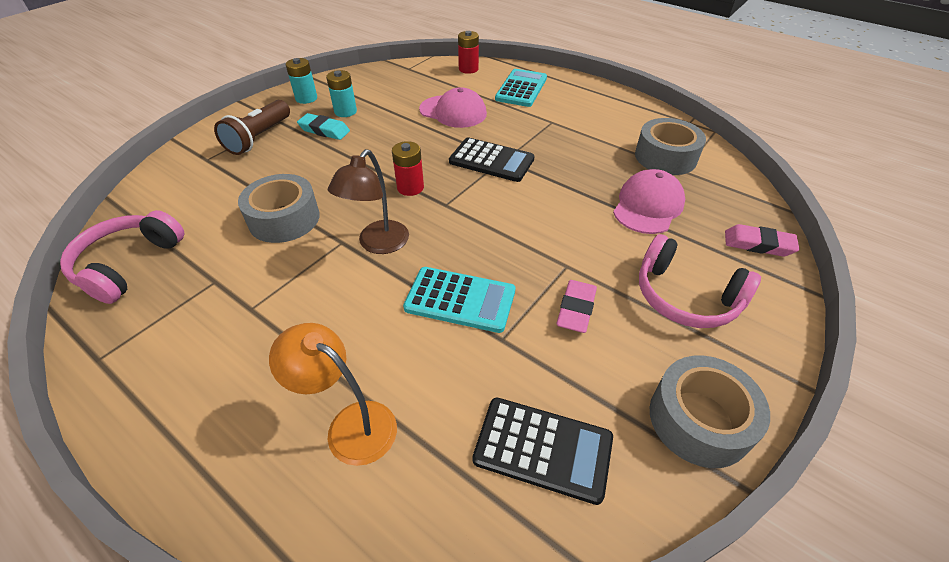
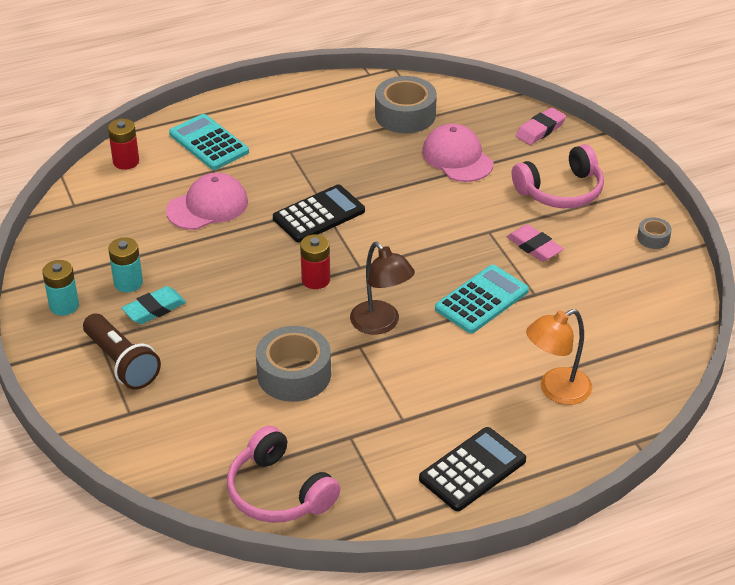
camera: 60 degrees left, 5 degrees down
black calculator [472,397,613,505] -> black calculator moved to [419,427,526,511]
grey tape [650,356,770,468] -> grey tape [637,217,672,249], size x0.48

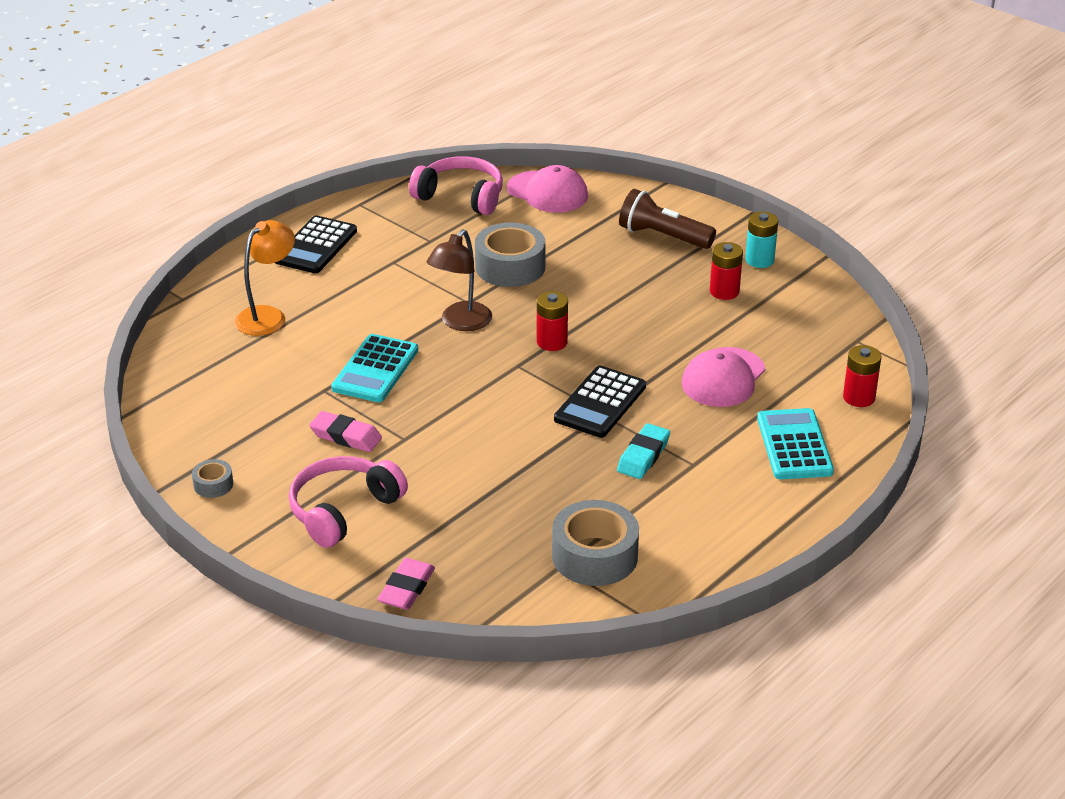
camera: 155 degrees right, 5 degrees down
turquoise battery [108,237,143,292] -> red battery [710,242,743,300]
turquoise eraser [122,286,186,324] -> turquoise eraser moved to [617,423,670,479]
turquoise calculator [169,114,249,170] -> turquoise calculator turned 120 degrees counterclockwise [757,408,834,479]
brown lamp [350,242,415,335] -> brown lamp turned 90 degrees counterclockwise [427,230,492,331]
pink cap [422,124,493,182] -> pink cap moved to [507,165,588,213]

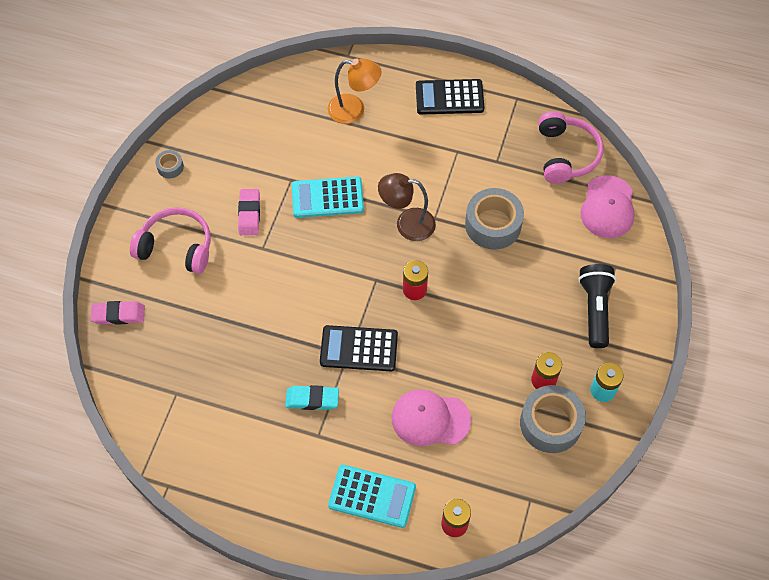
camera: 65 degrees right, 25 degrees up
grey tape [552,500,639,586] -> grey tape moved to [520,385,586,453]
brown flashlight [619,189,716,249] -> black flashlight [578,264,616,348]
turquoise calculator [757,408,834,479] -> turquoise calculator turned 45 degrees clockwise [328,465,416,528]

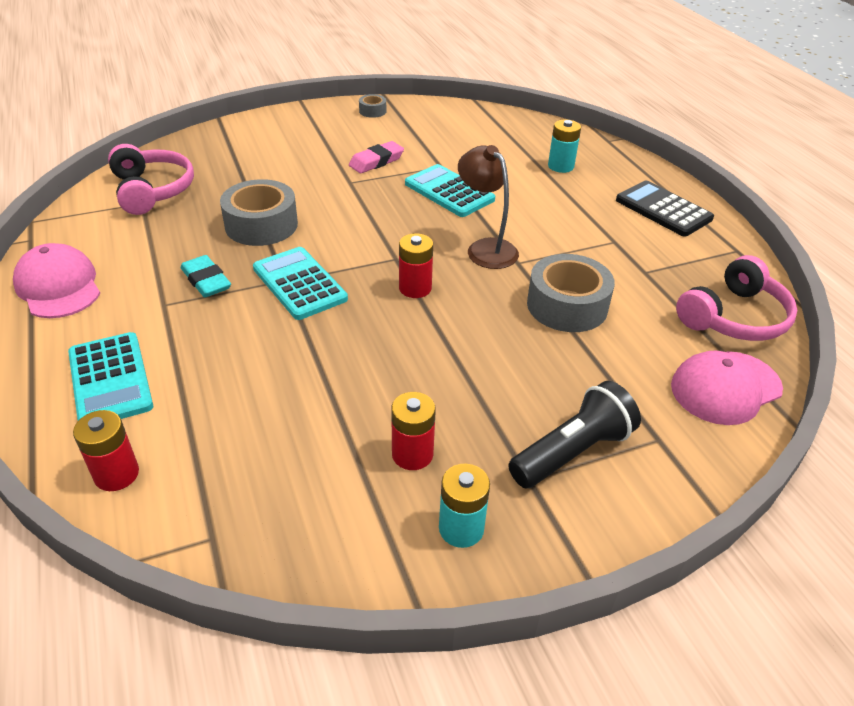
camera: 50 degrees right, 20 degrees down
pink eraser [91,301,145,325] -> none
pink headphones [130,207,211,274] -> pink headphones moved to [108,144,194,215]
black calculator [320,325,398,371] -> turquoise calculator [253,247,348,320]
orange lamp [328,58,382,124] -> turquoise battery [548,119,581,173]
pink cap [392,389,471,446] -> pink cap moved to [13,243,100,318]
grey tape [520,385,586,453] -> grey tape moved to [220,179,298,246]

